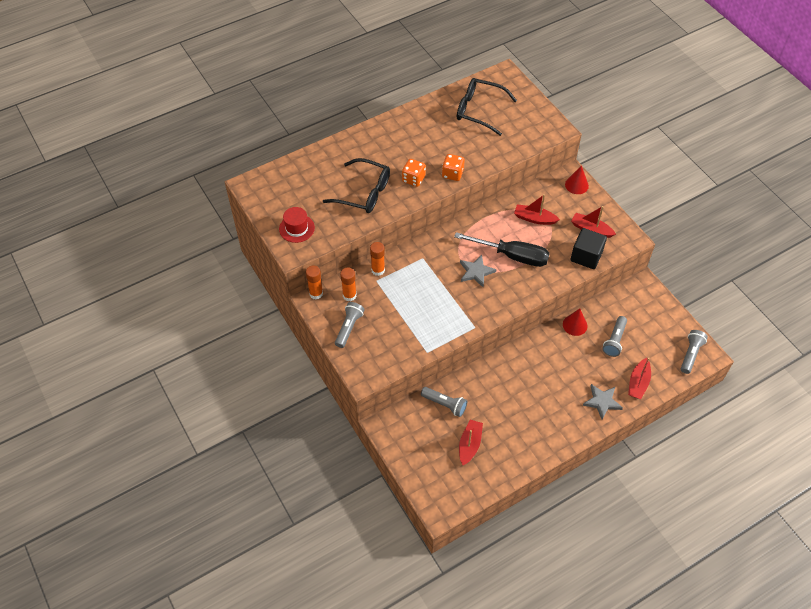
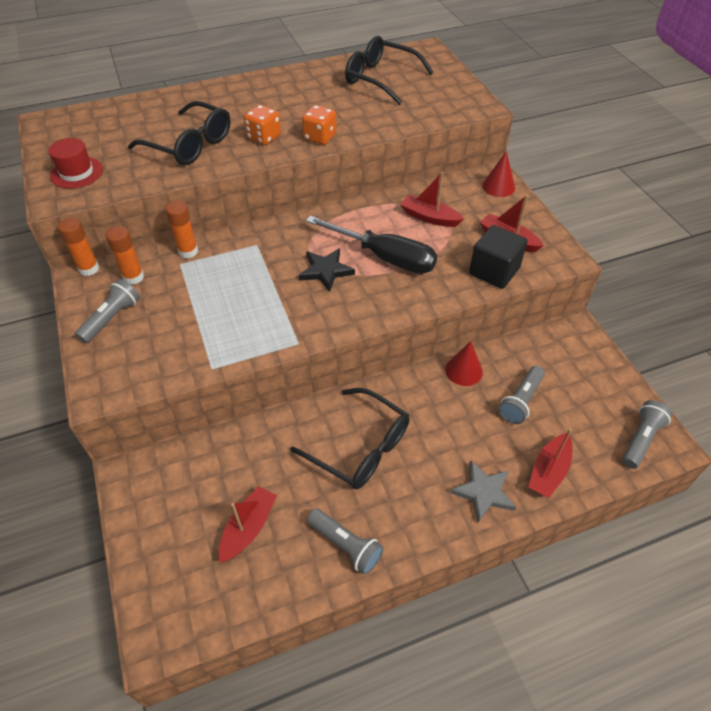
camera: 10 degrees right, 5 degrees down
grey flashlight [421,387,468,417] -> grey flashlight moved to [307,509,384,575]
grey star [460,255,497,287] -> black star [299,248,355,292]
none -> black glasses [290,388,410,489]

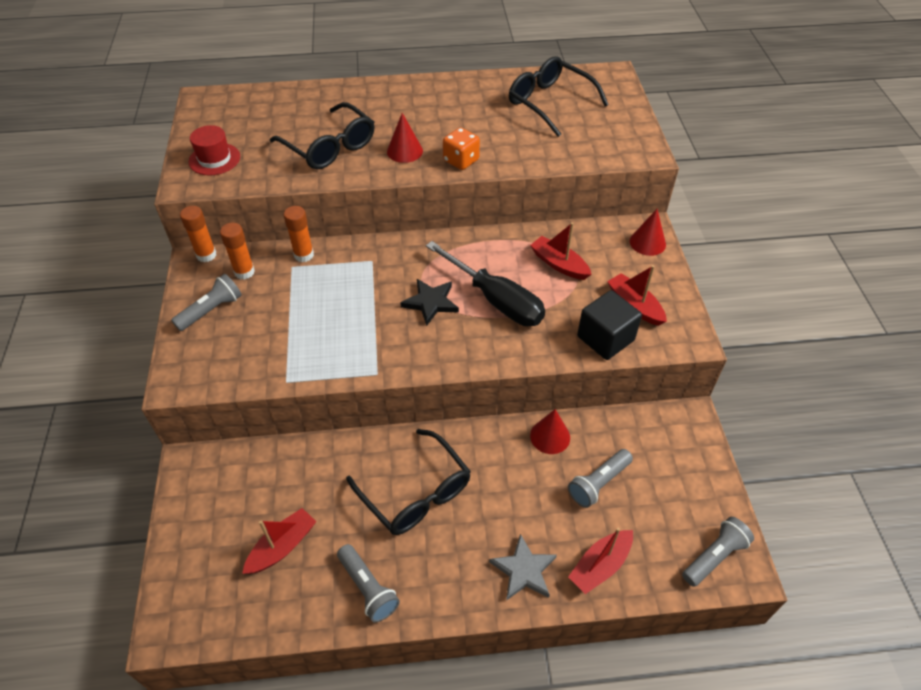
camera: 15 degrees right, 0 degrees up
orange dice [244,105,281,145] -> red cone [387,113,423,163]

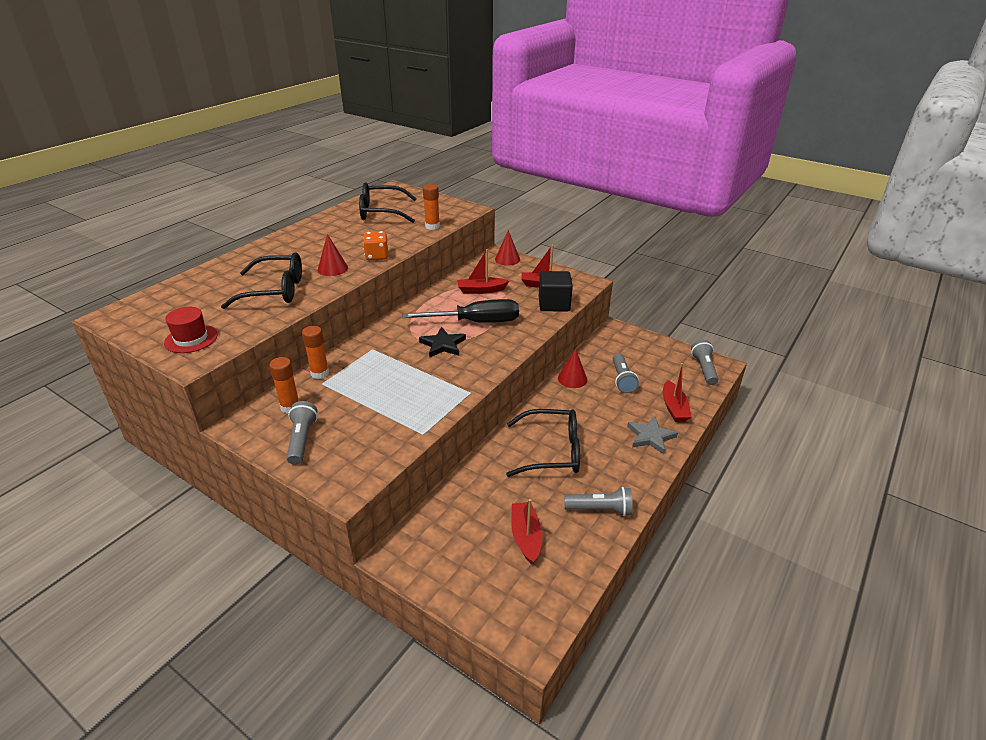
camera: 50 degrees left, 15 degrees down
orange glue stick [180,206,216,262] -> orange glue stick moved to [423,184,440,230]

